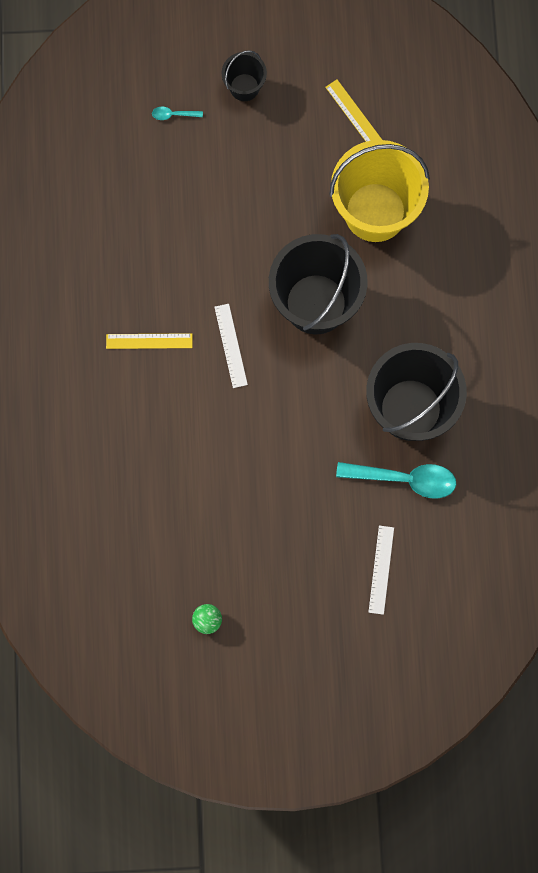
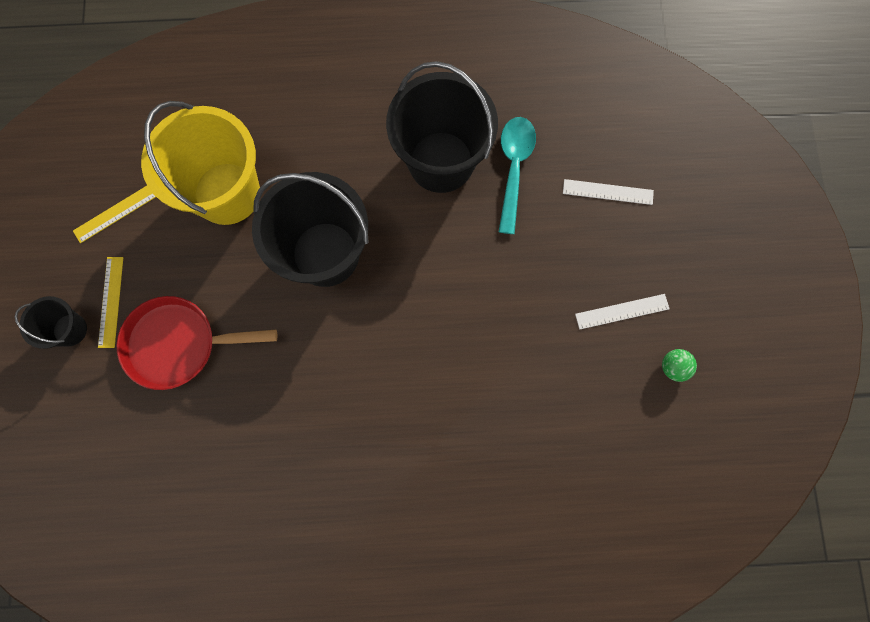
camera: 90 degrees left, 0 degrees up
yellow ruler [106,333,192,349] -> yellow ruler moved to [98,257,123,348]
turquoise spoon [152,107,203,120] -> none
white ruler [214,304,248,388] -> white ruler moved to [575,294,670,330]
none -> red pan [117,296,277,390]

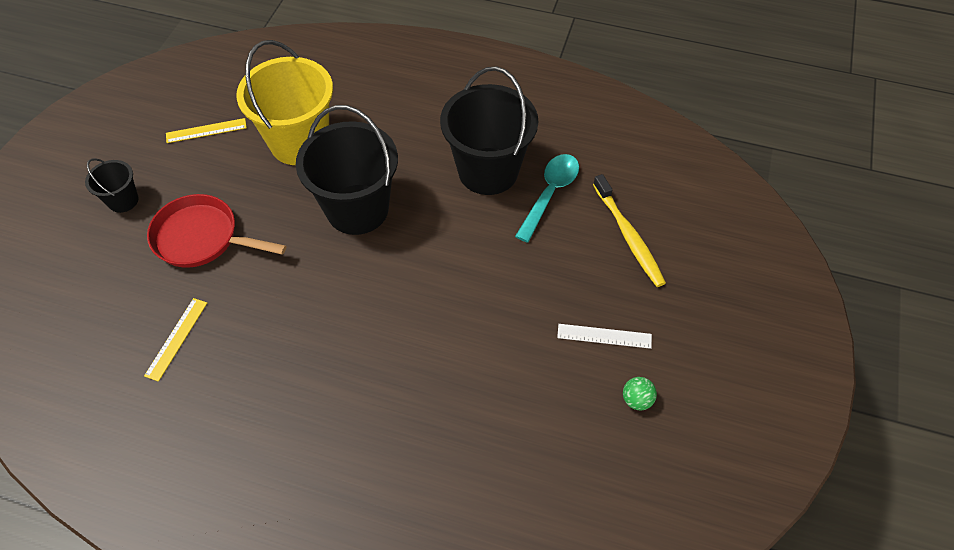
camera: 20 degrees right, 20 degrees down
yellow ruler [98,257,123,348] -> yellow ruler moved to [144,298,207,382]
white ruler [563,179,654,205] -> yellow toothbrush [593,174,666,287]

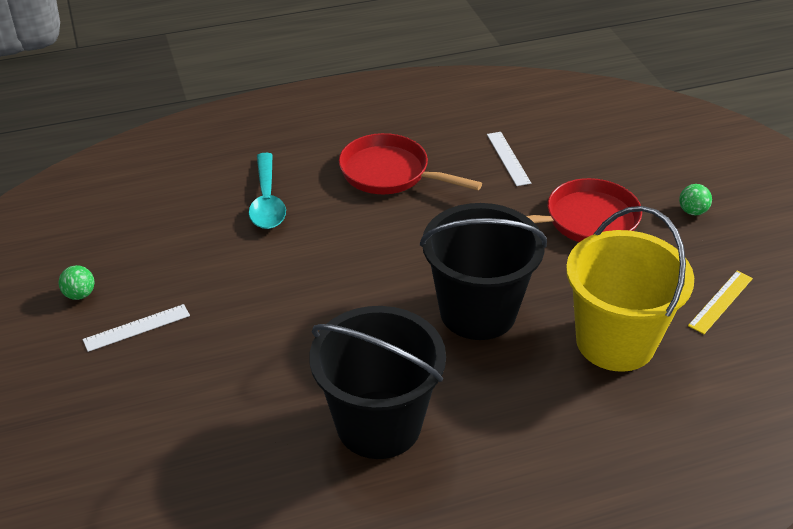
camera: 145 degrees right, 15 degrees down
black bucket [85,158,139,213] -> green ball [679,184,712,216]
yellow ruler [144,298,207,382] -> white ruler [487,132,531,186]
turquoise spoon [515,154,579,243] -> turquoise spoon moved to [249,153,286,229]
yellow toothbrush [593,174,666,287] -> none
none -> red pan [339,133,482,194]

